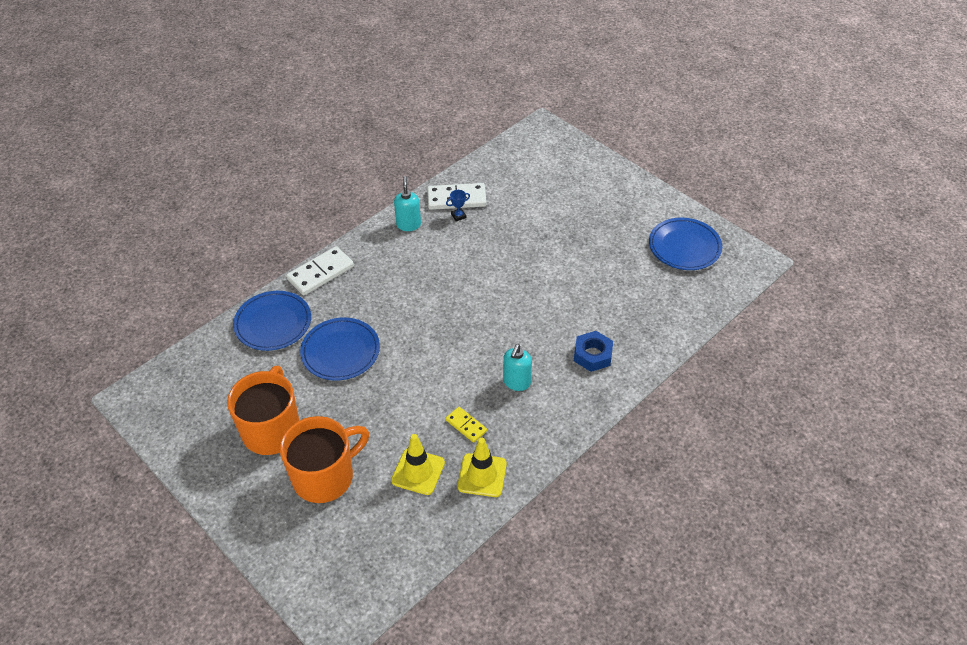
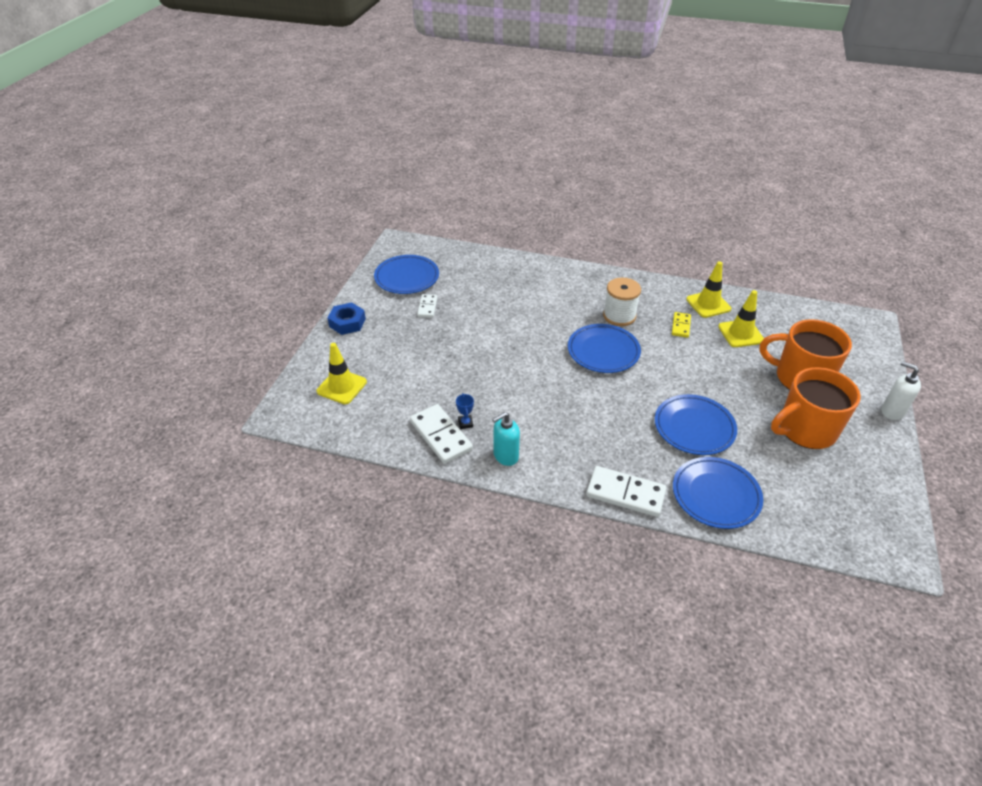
camera: 120 degrees left, 5 degrees down
blue trophy [446,190,470,222] -> blue trophy turned 45 degrees clockwise [456,393,474,429]
turquoise soap dispenser [503,344,532,391] -> white spool [603,277,641,326]
blue nut [574,331,613,372] -> blue nut moved to [327,302,366,335]
none -> yellow traffic cone [316,343,367,404]
none -> white domino [417,294,438,318]
none -> blue plate [568,324,641,373]
none -> white soap dispenser [881,361,921,420]

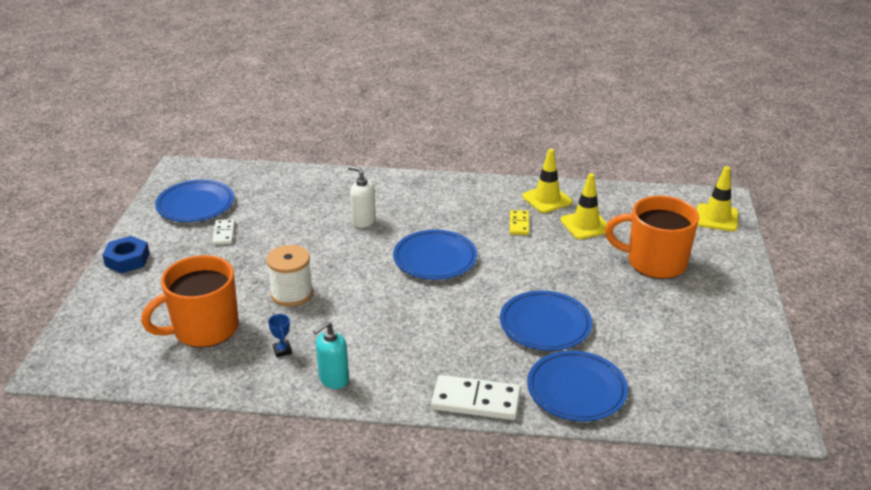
camera: 10 degrees left, 10 degrees down
yellow traffic cone [316,343,367,404] -> yellow traffic cone moved to [697,166,738,231]
white domino [410,404,473,464] -> none
white spool [603,277,641,326] -> white spool moved to [266,245,313,307]
orange mug [771,367,861,449] -> orange mug moved to [141,255,239,348]
white soap dispenser [881,361,921,420] -> white soap dispenser moved to [348,166,376,228]

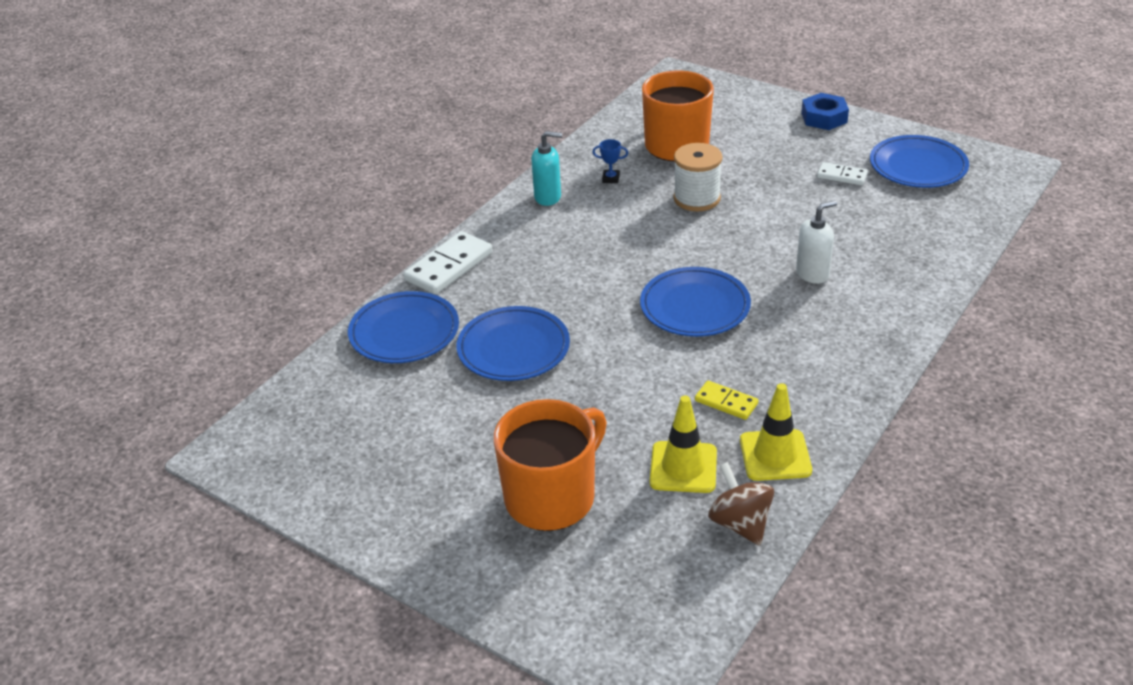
camera: 120 degrees right, 5 degrees up
turquoise soap dispenser [313,321,349,389] -> turquoise soap dispenser turned 105 degrees clockwise [531,131,562,206]
yellow traffic cone [697,166,738,231] -> none
none -> brown spinning top [708,462,774,546]

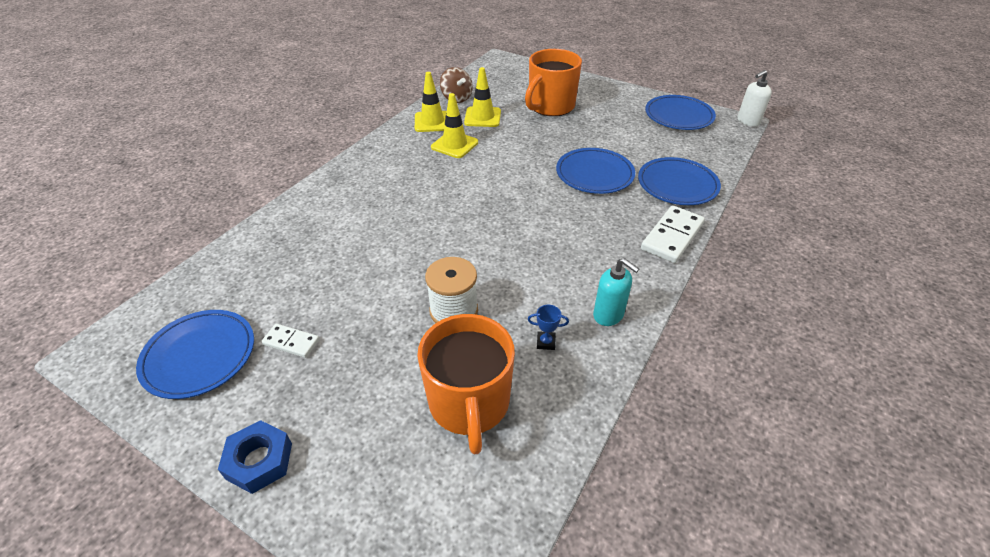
camera: 175 degrees right, 5 degrees up
turquoise soap dispenser [531,131,562,206] -> turquoise soap dispenser turned 135 degrees counterclockwise [593,258,639,326]
blue plate [640,267,751,337] -> blue plate moved to [645,95,716,130]
yellow domino [695,381,758,420] -> yellow traffic cone [431,93,478,158]
white soap dispenser [796,200,837,284] -> white soap dispenser moved to [737,70,772,127]

